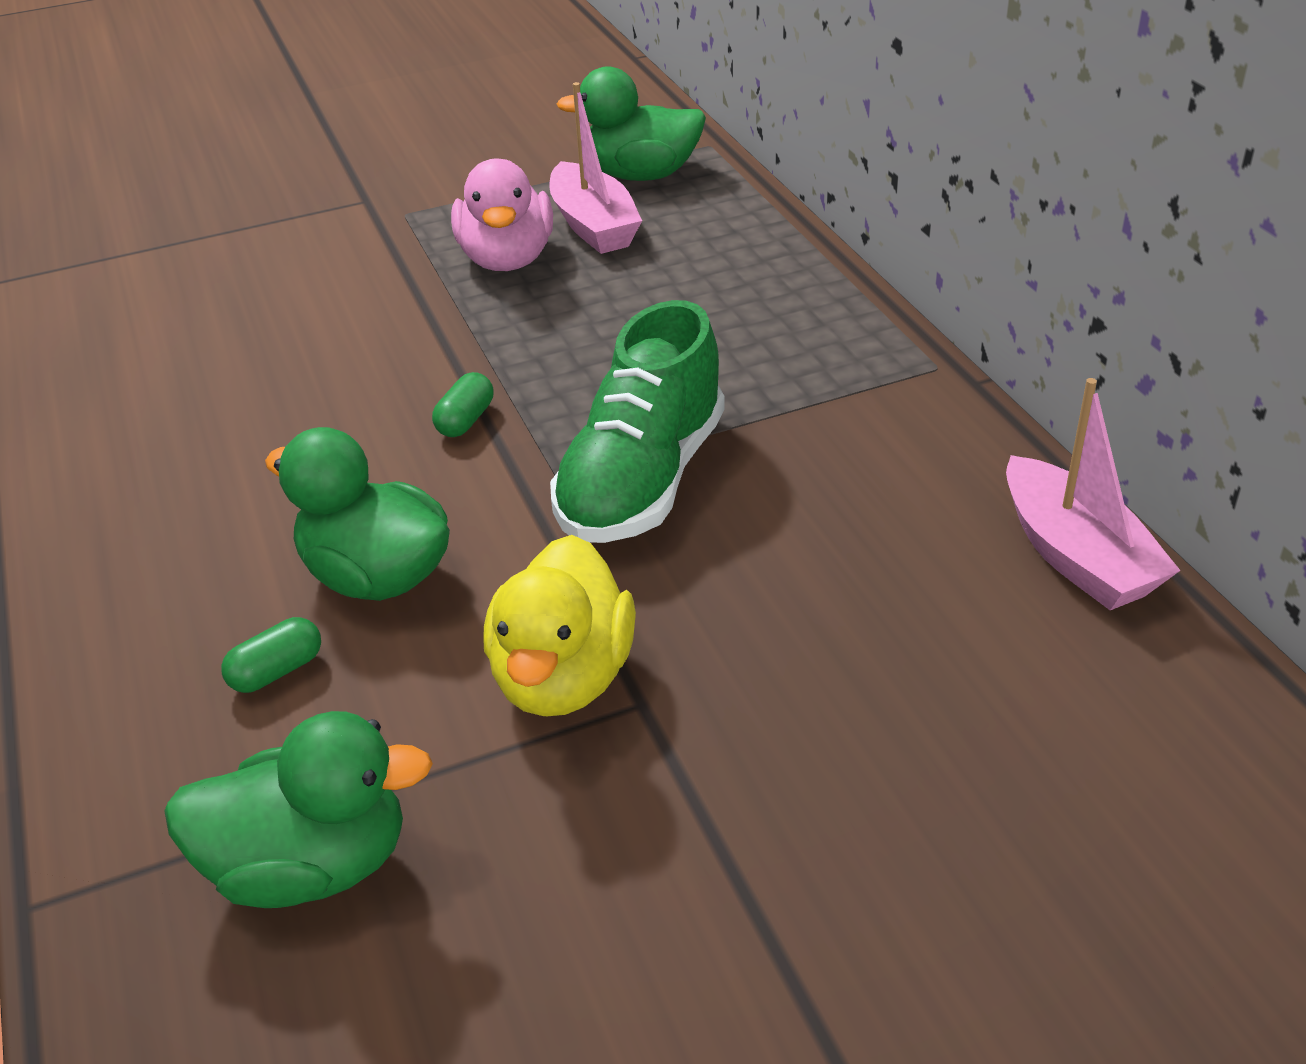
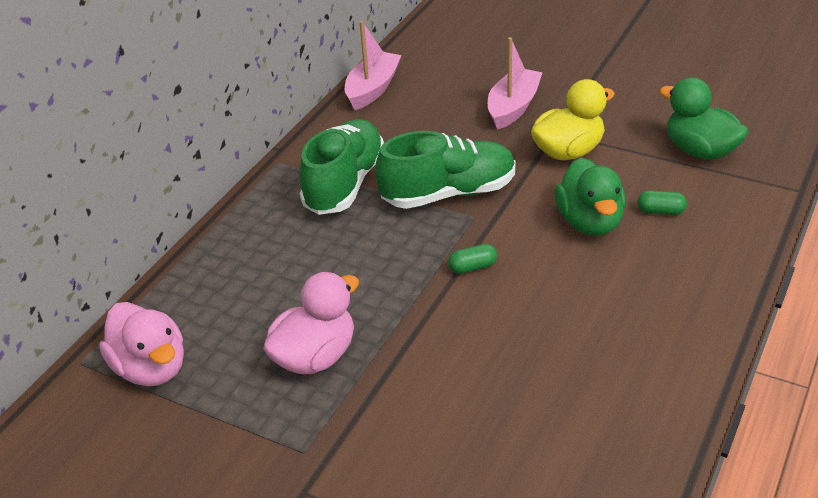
camera: 130 degrees left, 0 degrees up
pink boat [549,82,642,254] -> pink boat moved to [488,37,543,130]
green duck [557,66,706,181] -> pink duck [99,302,184,386]
none -> green shoe [300,119,384,215]

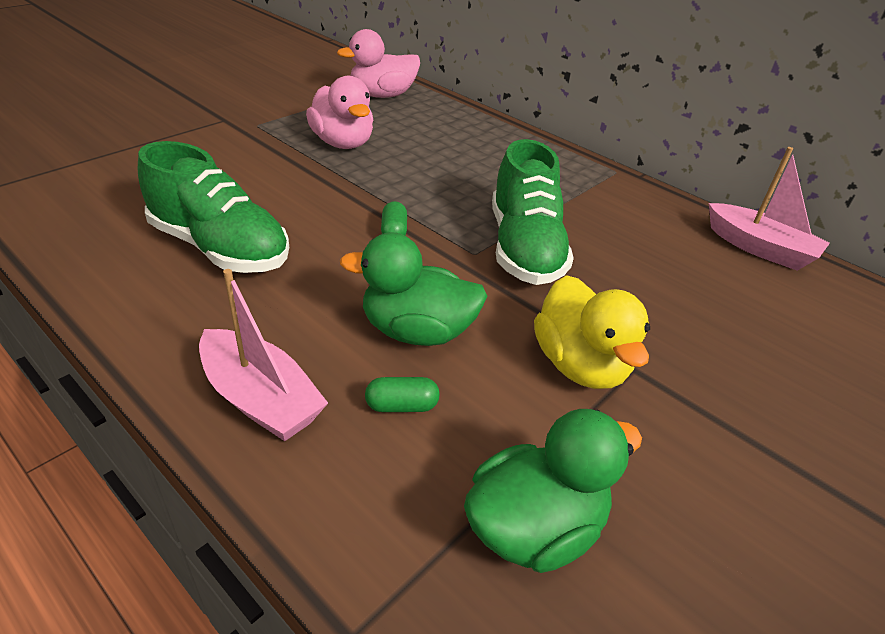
camera: 100 degrees right, 0 degrees up
green shoe [300,119,384,215] -> green shoe moved to [138,141,289,273]
pink boat [488,37,543,130] -> pink boat moved to [199,269,328,441]
green capsule [638,191,687,215] -> green capsule turned 60 degrees clockwise [365,377,440,412]

